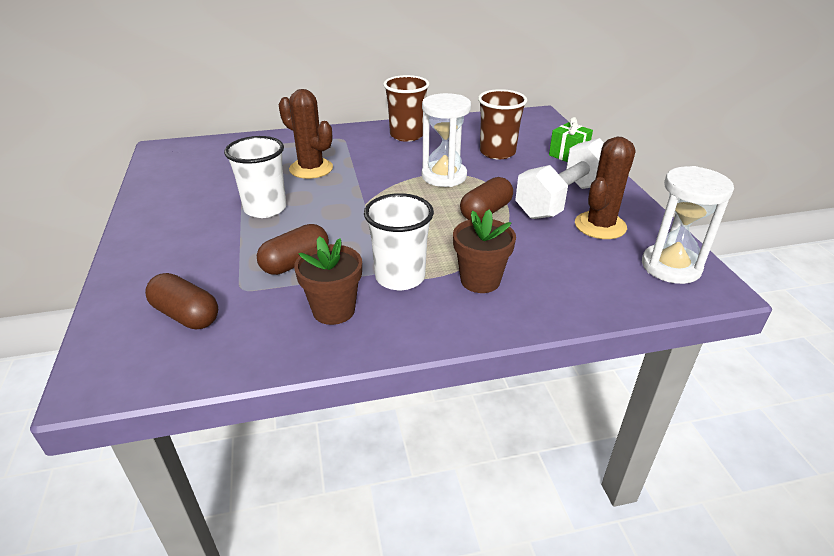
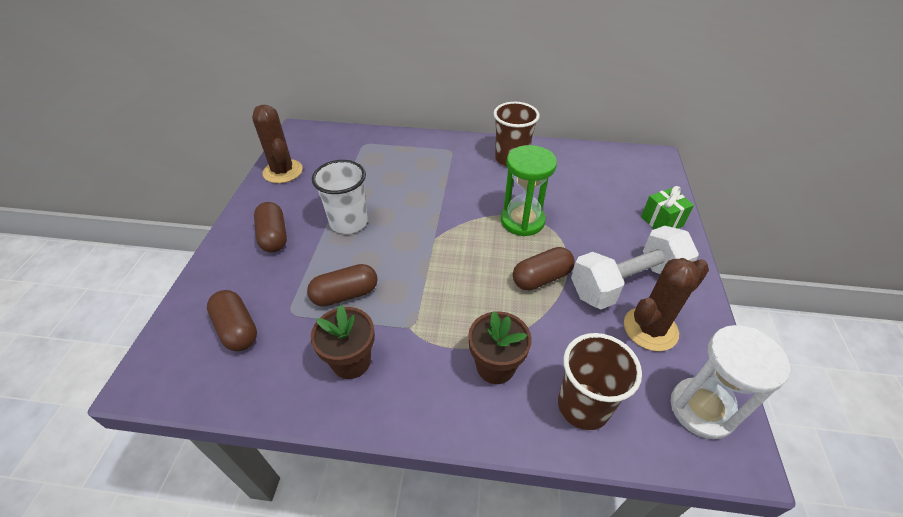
camera: 20 degrees right, 10 degrees up
brown cactus [279,89,333,179] -> brown cactus moved to [252,105,303,183]
white cup [364,193,434,290] -> none
white hourglass [422,93,471,187] -> green hourglass [501,145,557,236]
brown cup [478,89,527,159] -> brown cup moved to [558,333,642,430]
none -> brown capsule [254,202,287,252]

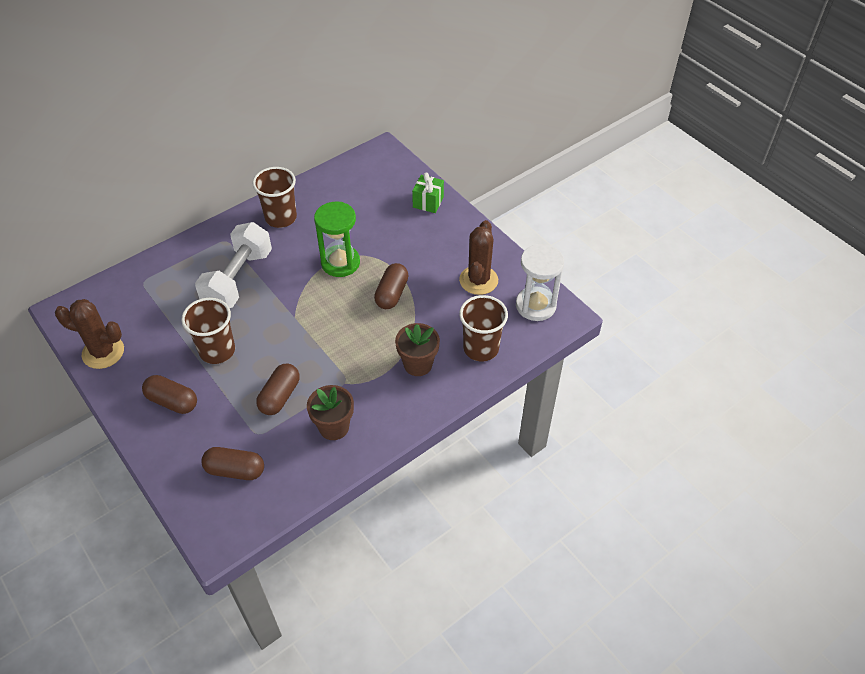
camera: 45 degrees left, 5 degrees up
white cup [312,160,368,234] -> brown cup [182,298,235,364]
white dumbbell [571,226,699,309] -> white dumbbell moved to [195,222,272,308]

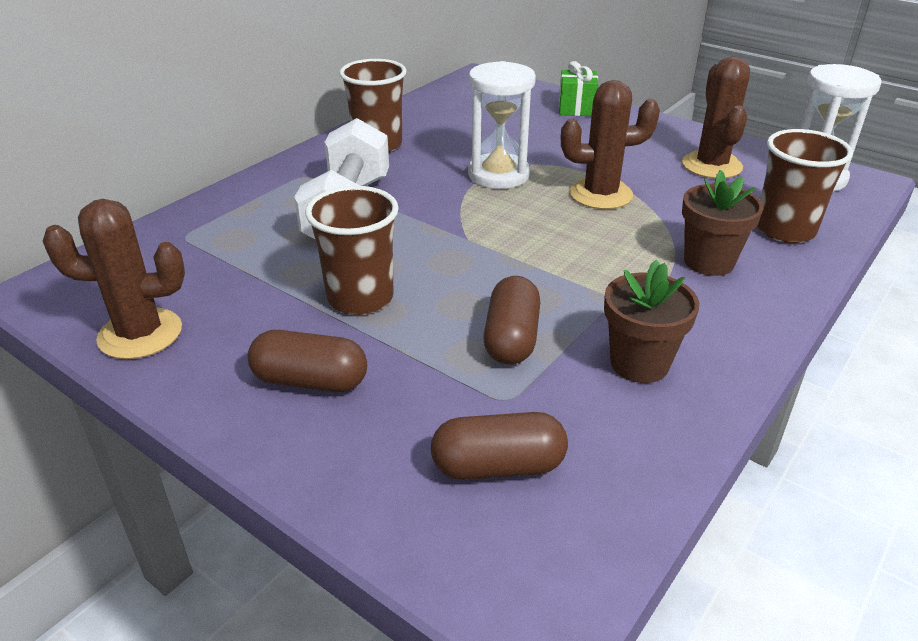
camera: 15 degrees left, 15 degrees down
green hourglass [314,202,360,277] -> white hourglass [468,61,536,189]
brown capsule [374,263,409,309] -> brown cactus [561,80,660,209]

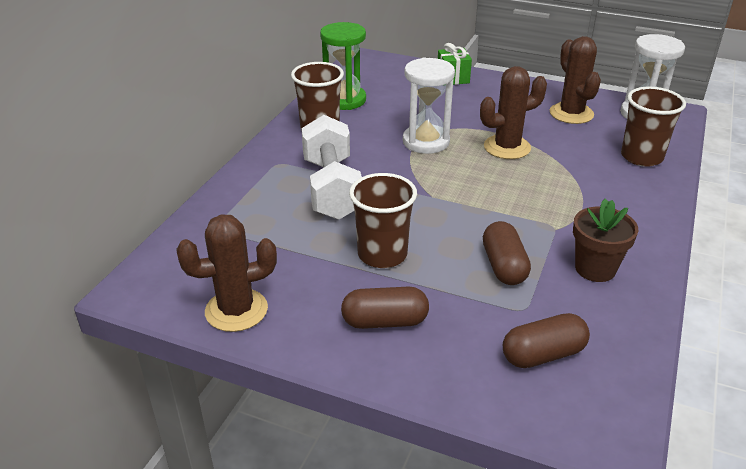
camera: 15 degrees left, 0 degrees up
brown flower pot [682,170,763,276] -> none
none -> green hourglass [320,22,366,110]

